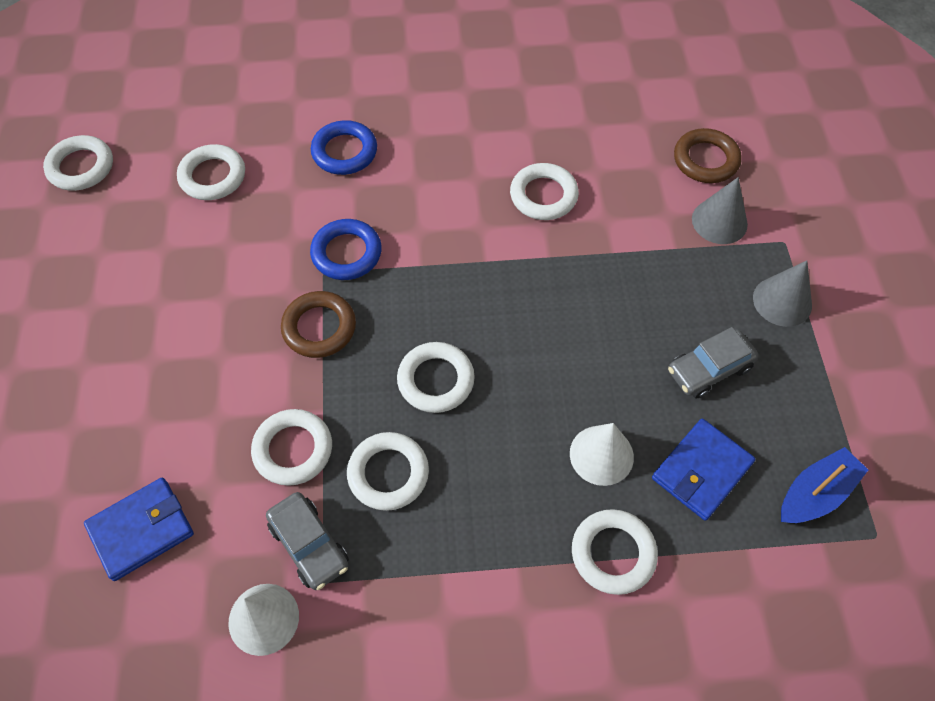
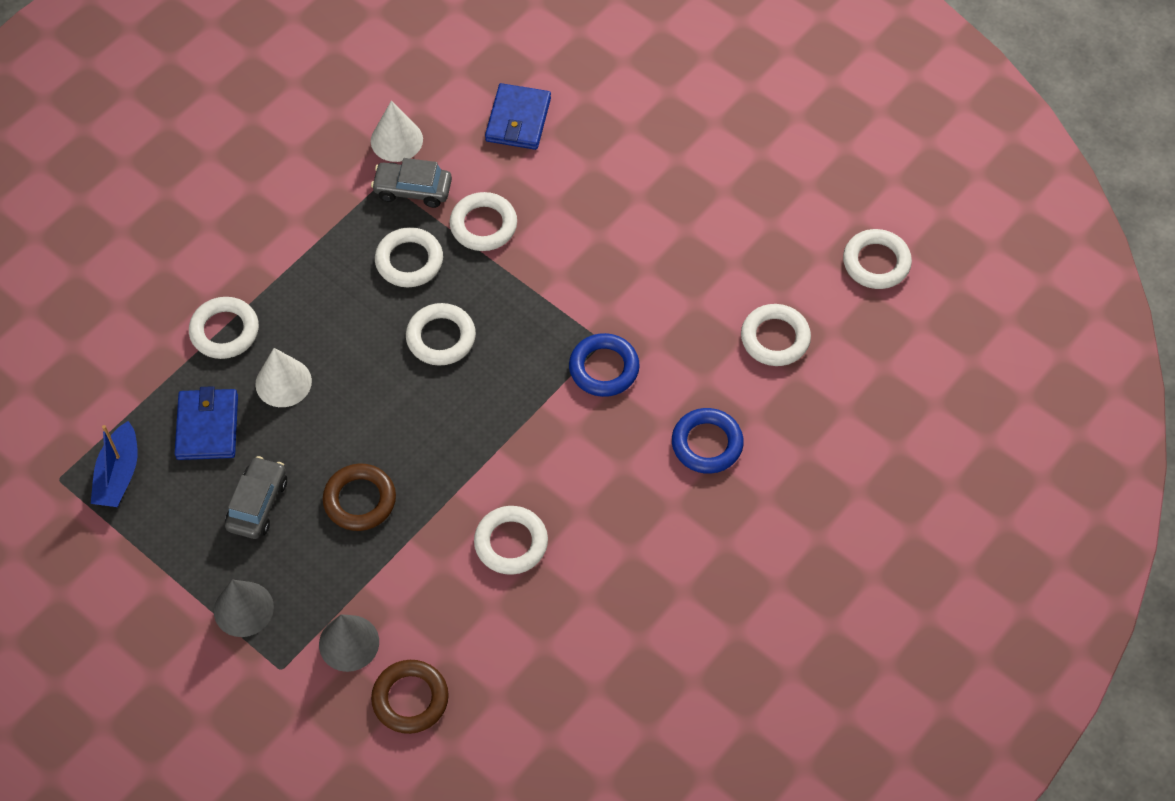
camera: 135 degrees right, 0 degrees up
brown ring [281,291,356,358] -> brown ring moved to [323,464,396,531]

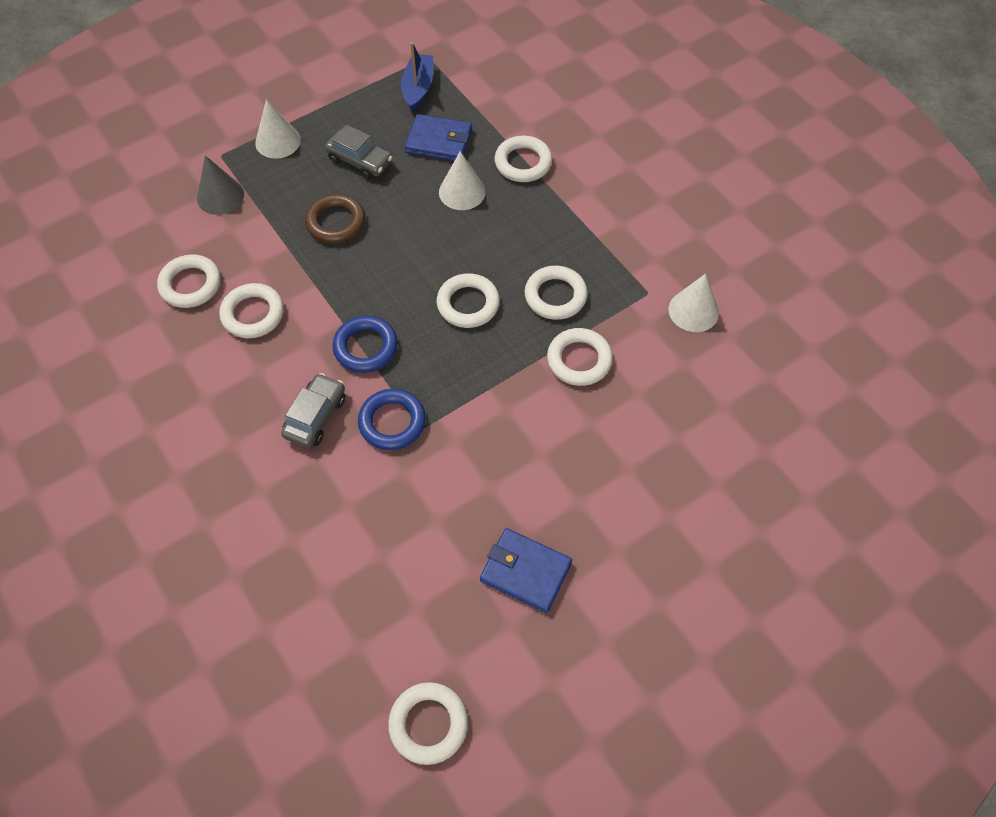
camera: 105 degrees right, 0 degrees up
blue boat [91,421,138,507] -> blue boat turned 75 degrees clockwise [401,42,433,112]
grey cone [214,579,274,637] -> white cone [255,99,301,159]
grey car [371,158,452,208] -> grey car moved to [281,373,346,448]
brown ring [371,660,449,734] -> none
blue wallet [485,83,551,150] -> blue wallet moved to [480,528,572,613]
blue ring [672,408,744,474] -> blue ring moved to [333,316,398,373]
white ring [741,304,811,366] -> white ring moved to [157,254,221,308]

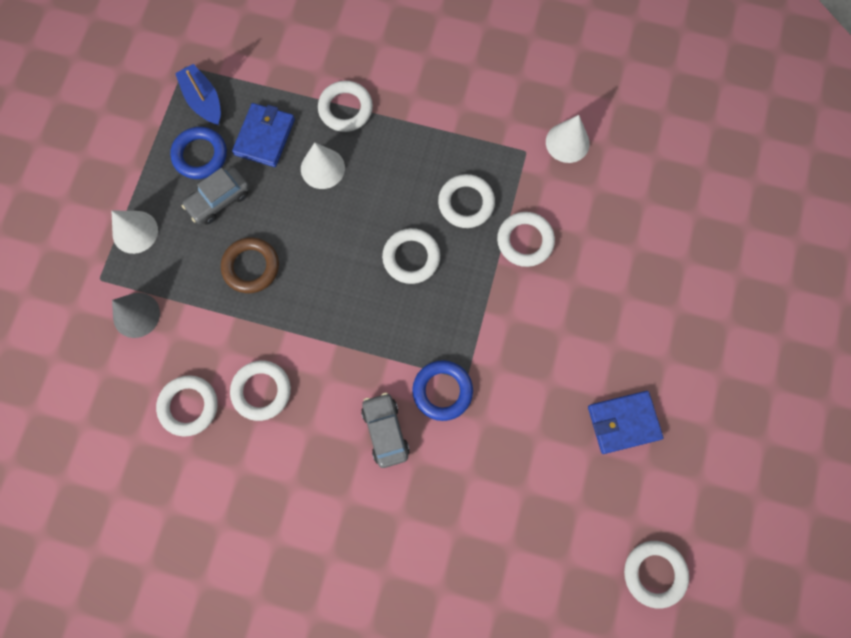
camera: 40 degrees left, 15 degrees up
grey car [325,125,393,179] -> grey car turned 150 degrees clockwise [182,167,249,225]
blue ring [333,316,398,373] -> blue ring moved to [170,127,227,179]
blue wallet [405,114,472,161] -> blue wallet turned 45 degrees counterclockwise [232,103,295,167]

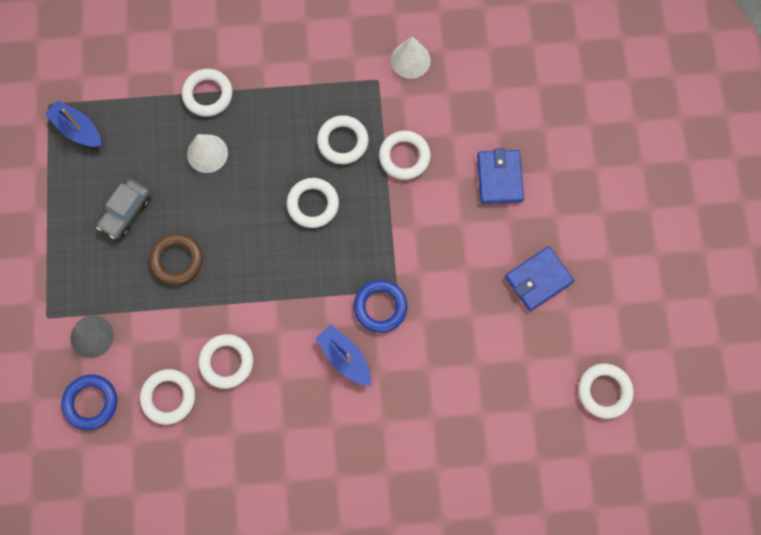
camera: 20 degrees left, 0 degrees up
white cone [111,211,158,254] -> none
blue ring [170,127,227,179] -> blue ring moved to [61,374,117,430]
blue wallet [232,103,295,167] -> blue wallet moved to [477,148,524,204]
grey car [361,393,410,468] -> blue boat [316,325,371,385]

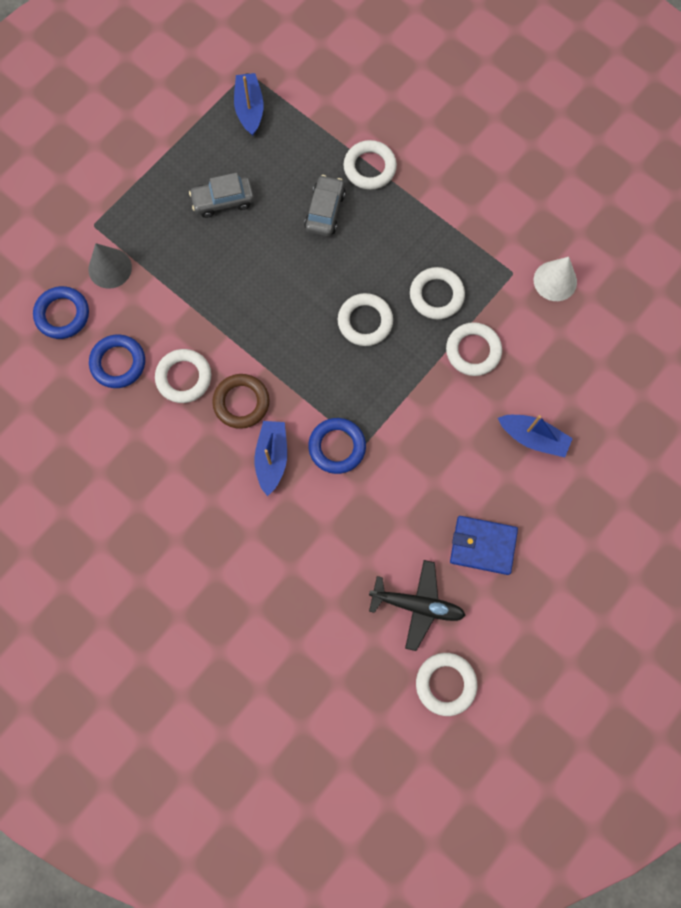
camera: 45 degrees right, 0 degrees up
white ring [140,369,195,425] -> blue ring [89,334,145,388]
brown ring [149,233,203,285] -> brown ring moved to [212,374,270,429]
white cone [187,134,228,173] -> grey car [304,175,345,236]
blue wallet [477,148,524,204] -> blue boat [498,415,573,458]
none -> black plane [369,560,466,651]

